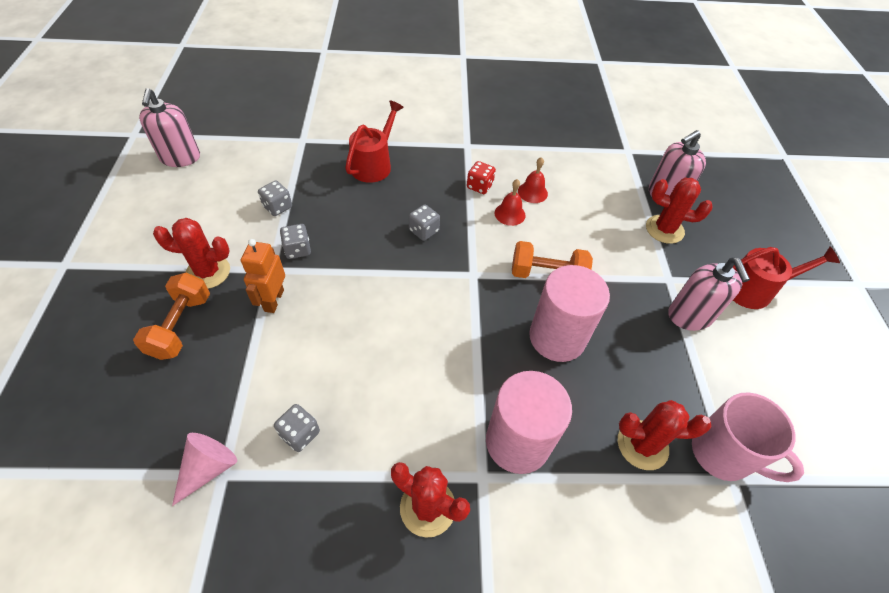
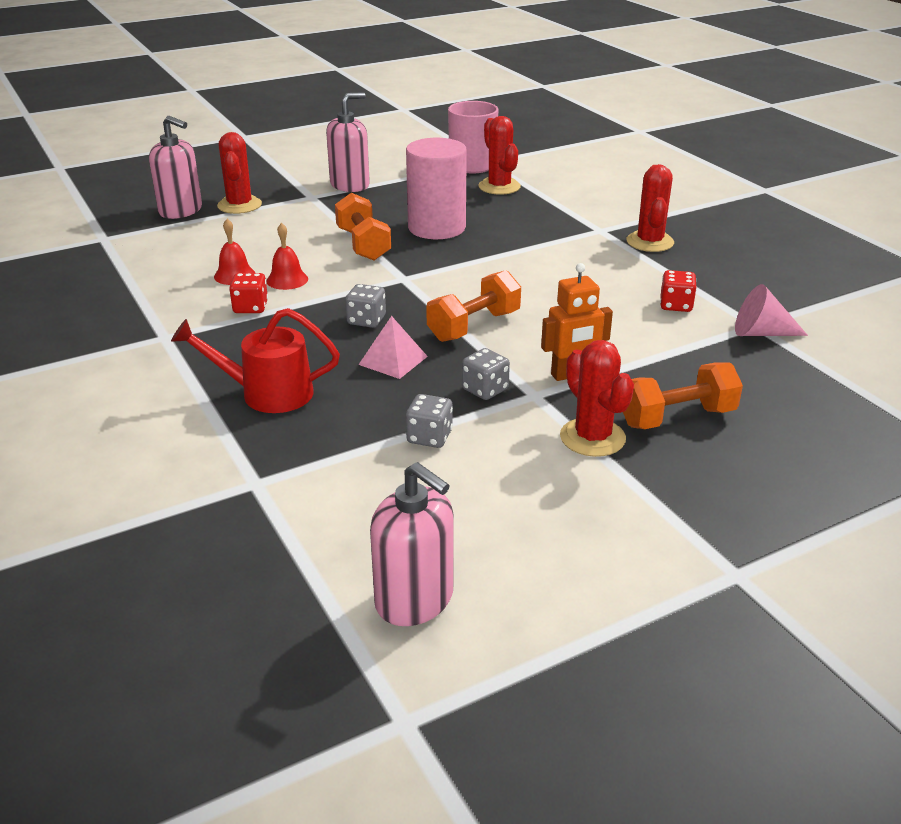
camera: 115 degrees left, 20 degrees down
pink soap dispenser [139,88,200,167] -> pink soap dispenser turned 75 degrees clockwise [370,462,454,626]
grey dice [274,404,320,452] -> red dice [660,270,697,312]
pink cylinder [486,371,572,474] -> none
red watering can [733,247,840,309] -> none
none -> pink pyramid [358,316,428,379]
none -> orange dumbbell [426,270,521,342]

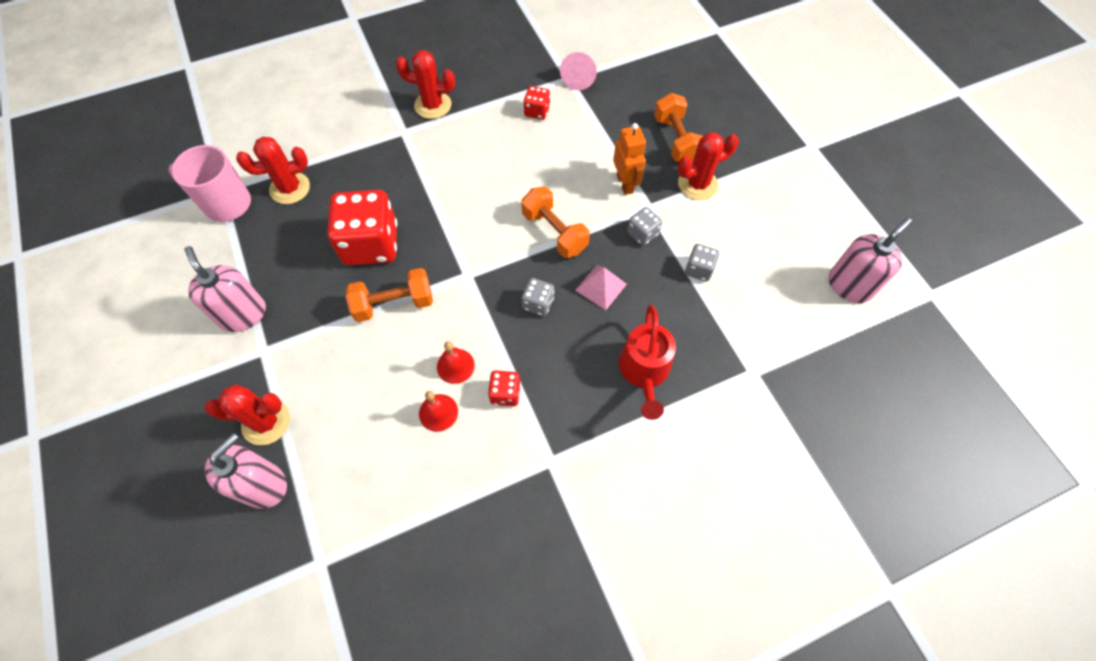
camera: 85 degrees left, 30 degrees up
pink cylinder [406,138,467,239] -> red dice [327,190,397,266]

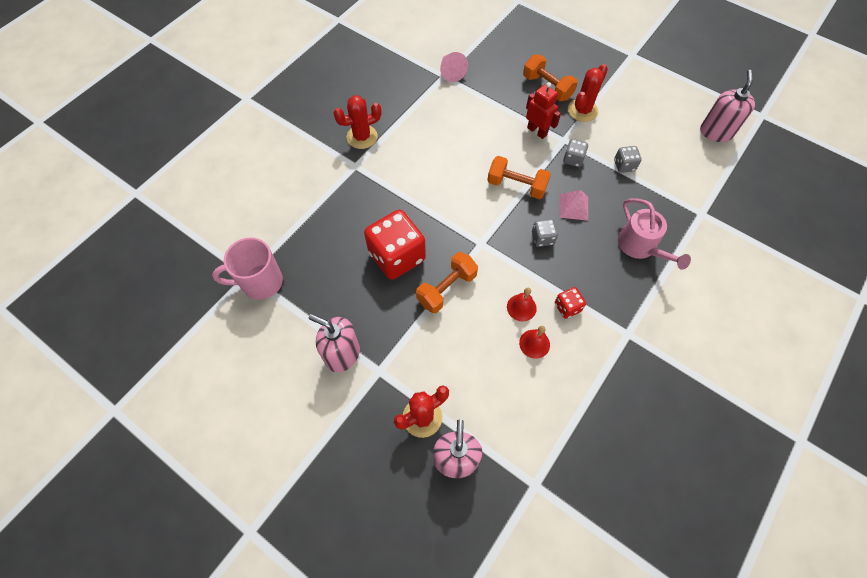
camera: 30 degrees left, 0 degrees up
red cactus [236,137,310,204] -> none
red dice [523,86,550,120] -> none
orange robot [613,123,646,195] -> red robot [526,82,561,139]
red watering can [619,305,676,420] -> pink watering can [618,199,691,270]

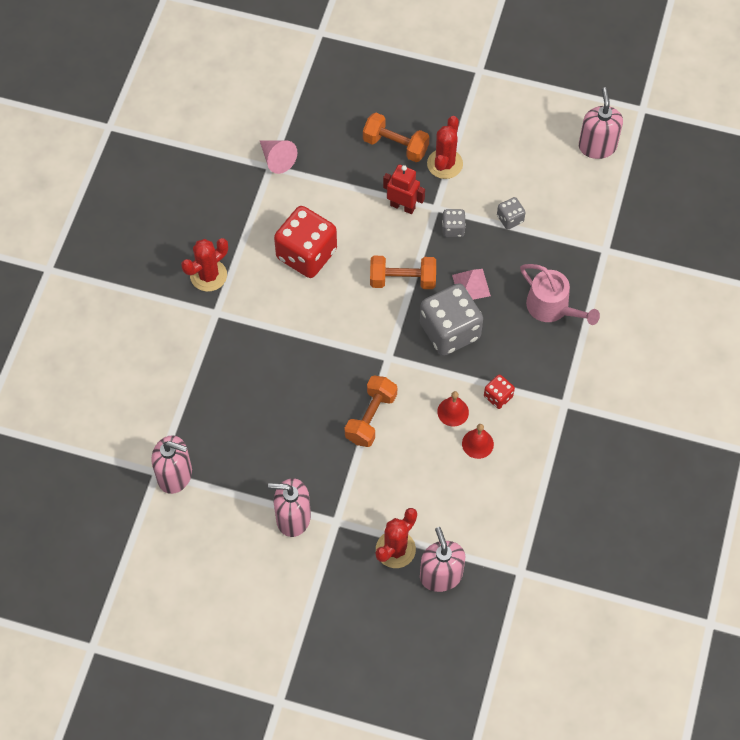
camera: 20 degrees left, 0 degrees up
pink mug [212,237,283,300] -> pink soap dispenser [151,435,192,494]
red dice [364,210,426,280] -> red dice moved to [274,206,337,278]
grey dice [532,219,558,247] -> grey dice [420,283,483,356], size x2.17

